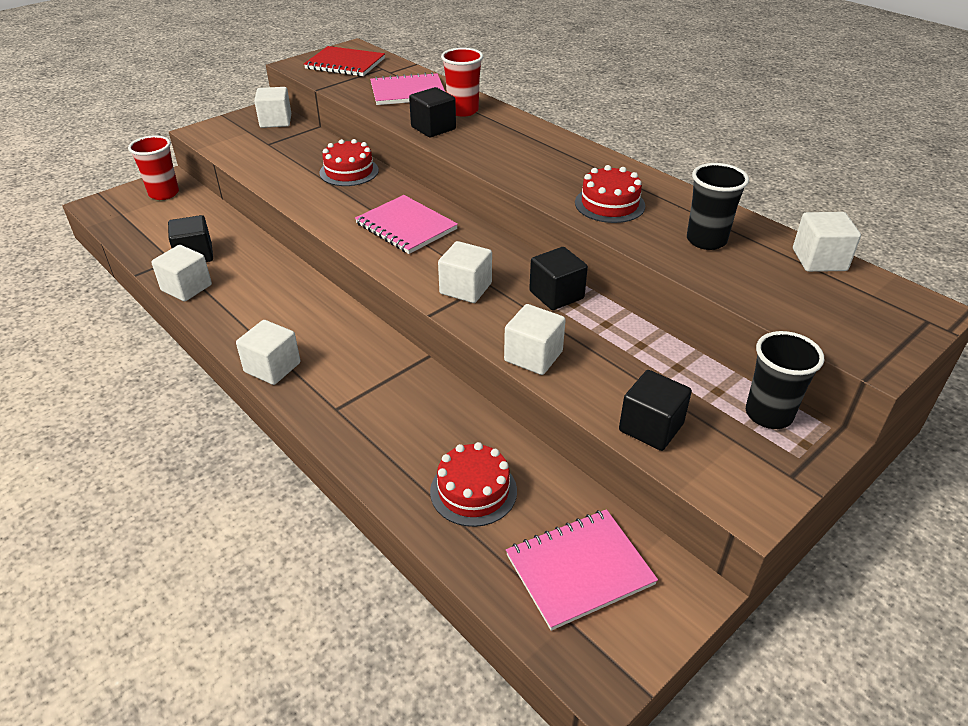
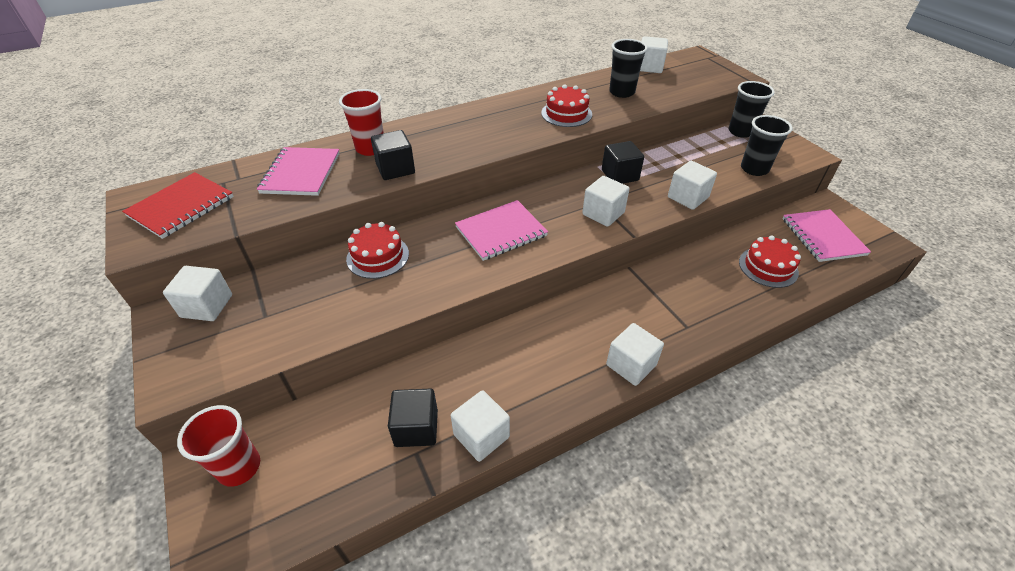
camera: 75 degrees left, 5 degrees up
black cube [619,370,692,451] -> black cup [741,115,793,176]

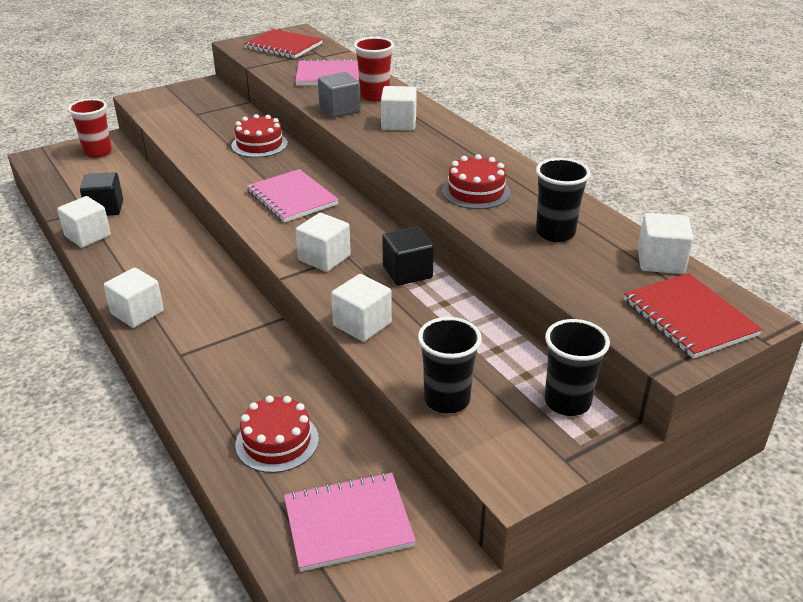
camera: 85 degrees right, 10 degrees down
white cube [163,266,232,321] -> white cube moved to [381,86,417,130]
black cube [371,130,415,180] -> grey cube [318,72,361,118]
none -> red notebook [624,273,763,359]

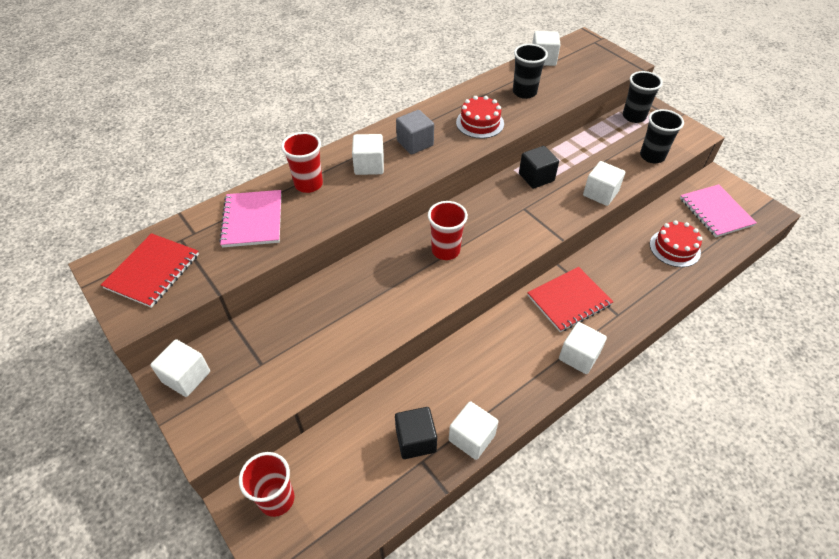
camera: 95 degrees left, 15 degrees up
red cake [231,114,288,158] -> none
pink notebook [246,169,339,223] -> red cup [428,201,468,260]
white cube [296,213,351,272] -> white cube moved to [150,339,210,397]
grey cube [318,72,361,118] -> grey cube moved to [396,110,434,155]
red notebook [624,273,763,359] -> red notebook moved to [528,267,613,332]

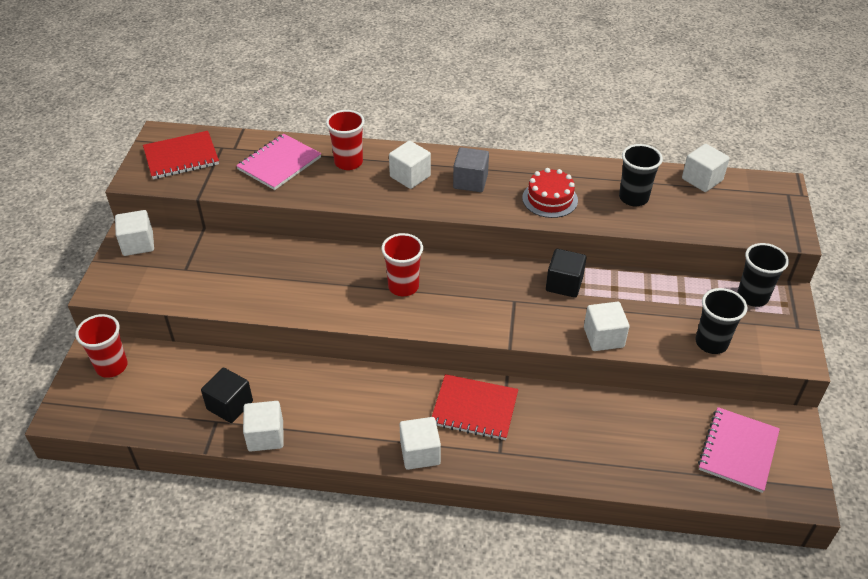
camera: 45 degrees right, 5 degrees down
red cake [650,220,702,267] -> none

